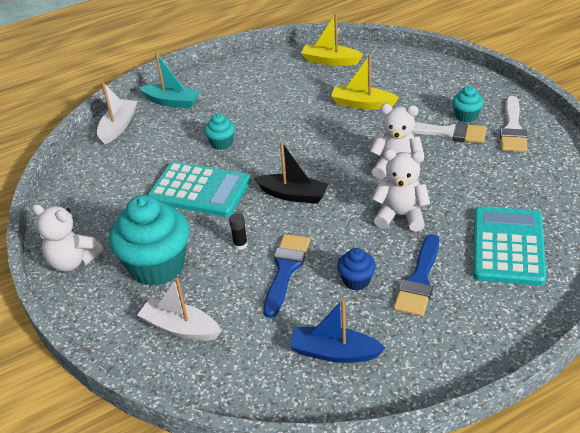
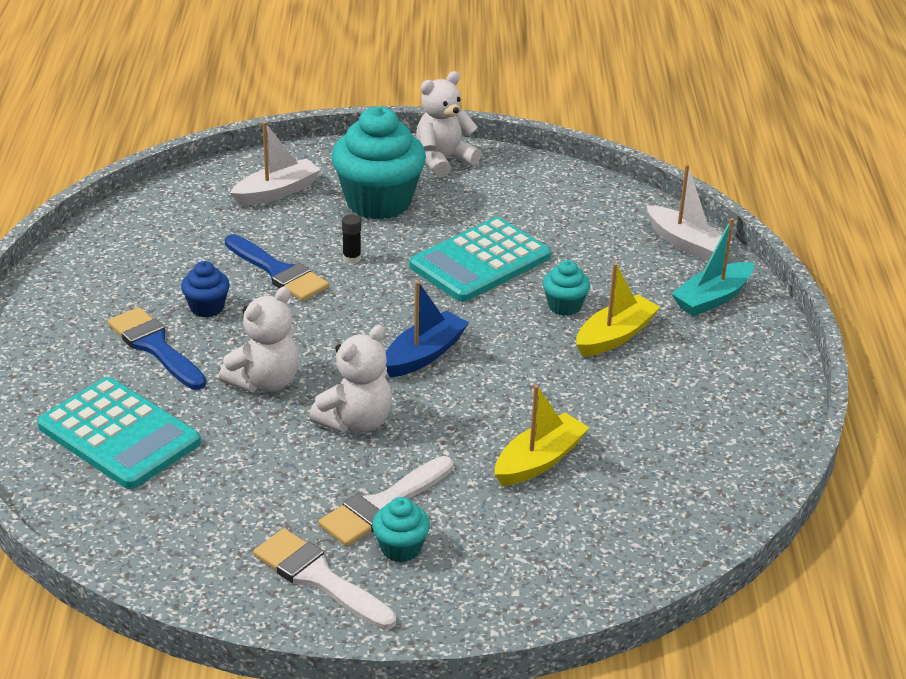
camera: 115 degrees right, 5 degrees down
black boat [254,141,329,204] -> none
blue boat [290,299,385,363] -> blue boat moved to [386,281,469,378]
yellow boat [301,13,363,66] -> yellow boat moved to [576,263,660,357]

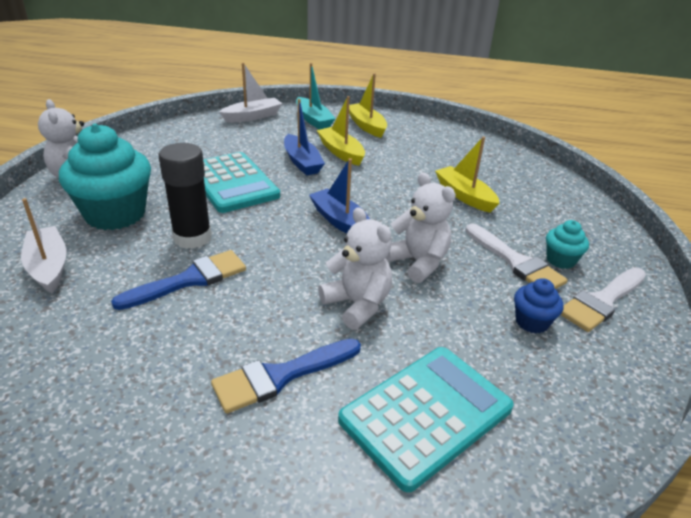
camera: 80 degrees left, 0 degrees up
blue cupcake [181,261,230,318] -> blue cupcake moved to [514,278,563,334]
black glue stick [342,214,361,264] -> black glue stick [159,143,212,249], size x2.29
turquoise cupcake [543,260,590,316] -> blue boat [284,99,325,176]
none -> yellow boat [349,73,387,138]

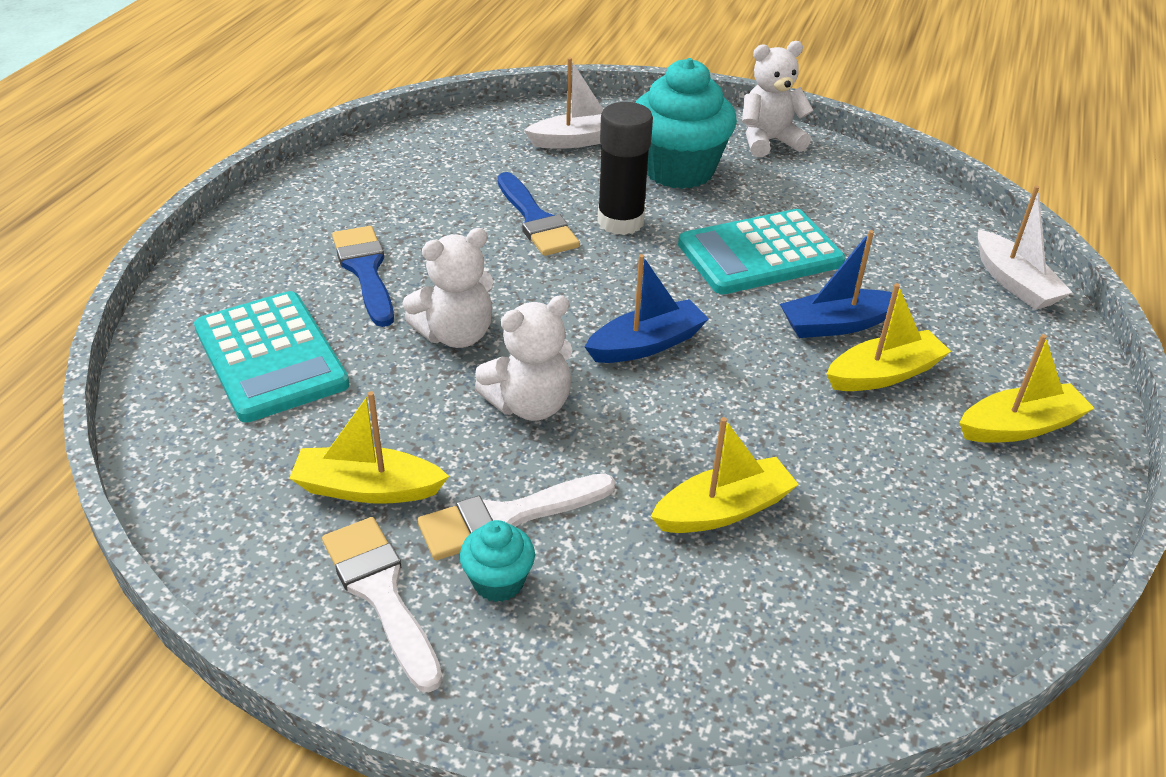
camera: 100 degrees right, 5 degrees up
turquoise boat [296,63,336,130] -> none
blue cupcake [514,278,563,334] -> yellow boat [289,391,449,504]

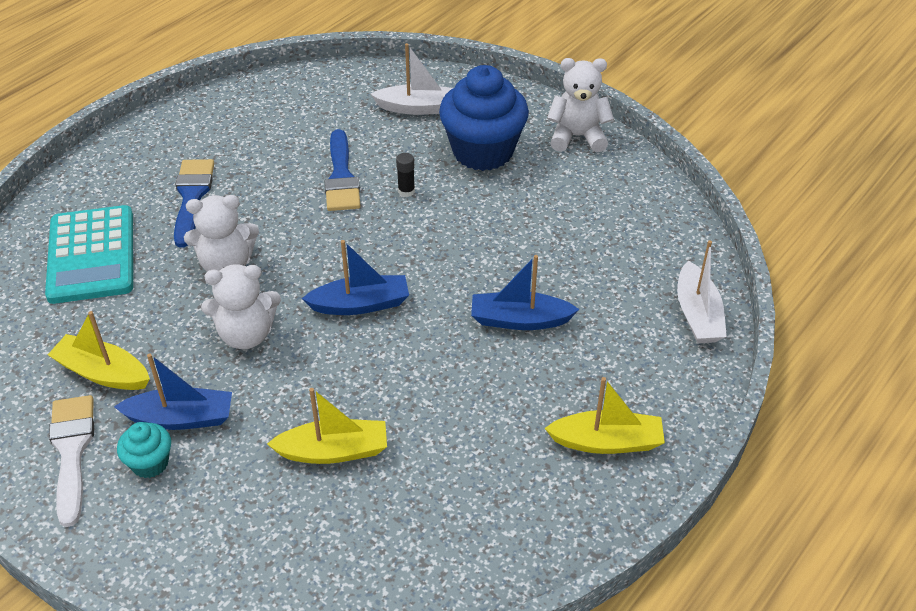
camera: 20 degrees right, 5 degrees up
white brush [417,473,615,561] -> blue boat [114,353,232,430]
black glue stick [597,102,653,235] -> black glue stick [396,153,415,197], size x0.44
turquoise cupcake [635,58,737,189] -> blue cupcake [439,65,529,171]
turquoise calculator [678,209,846,295] -> none
yellow boat [827,283,951,391] -> none

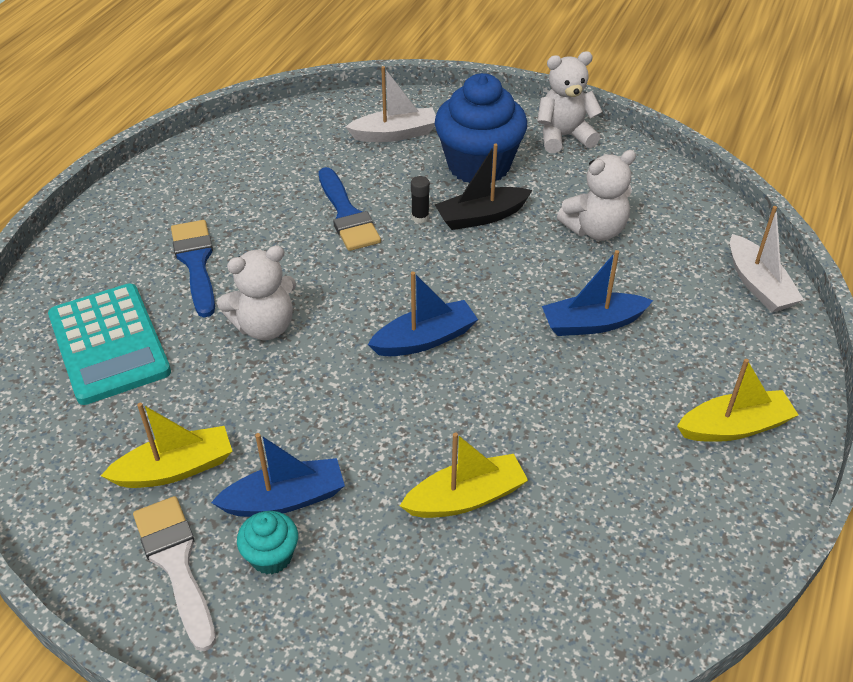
camera: 15 degrees left, 0 degrees up
yellow boat [48,311,150,390] -> yellow boat turned 150 degrees clockwise [101,403,232,488]
white teddy bear [201,264,281,349] -> white teddy bear moved to [557,150,636,241]
none -> black boat [435,143,532,230]

